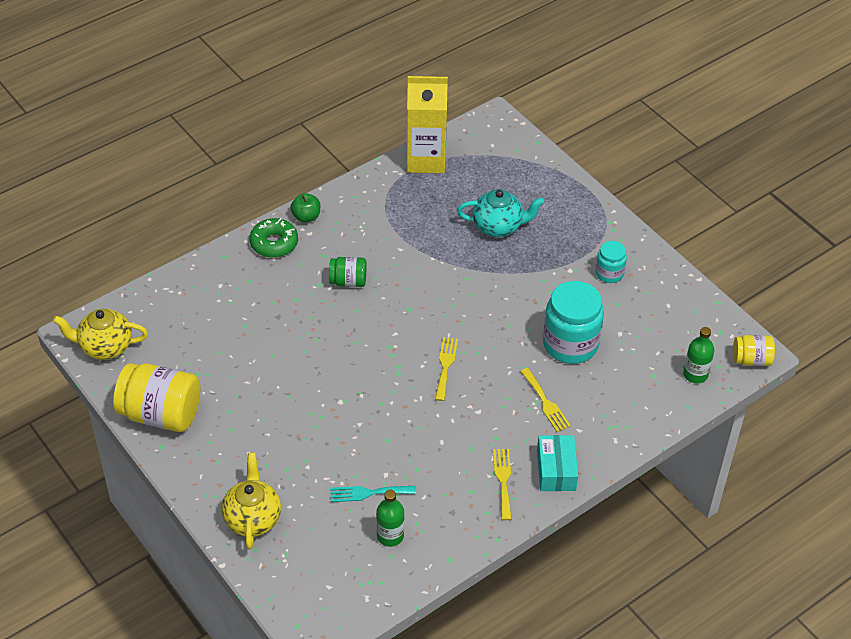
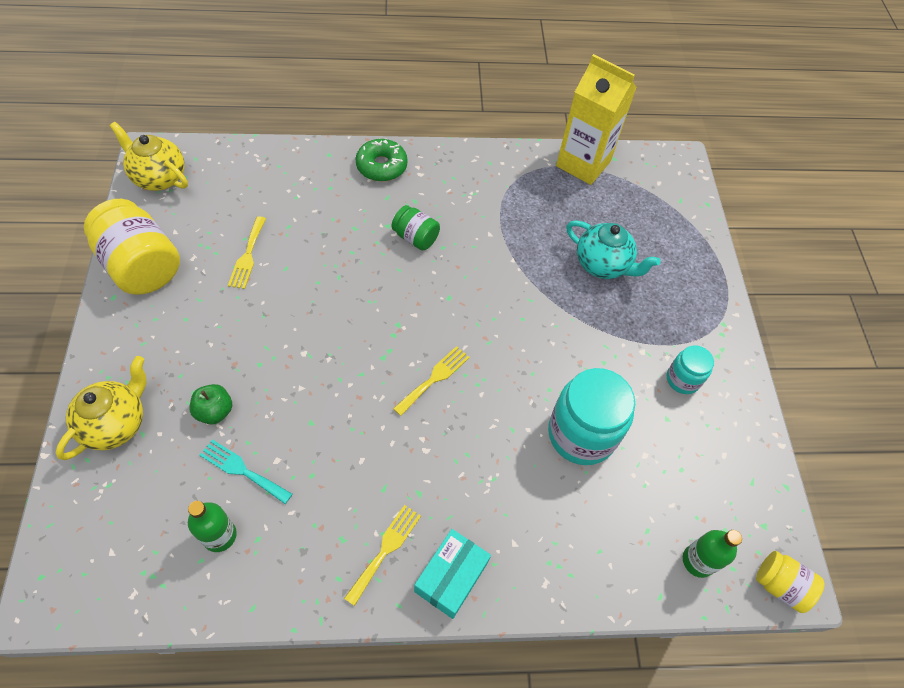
camera: 30 degrees right, 10 degrees up
green apple [290,193,320,223] -> green apple moved to [189,384,232,425]
yellow fork [520,368,571,432] -> yellow fork moved to [228,216,266,289]

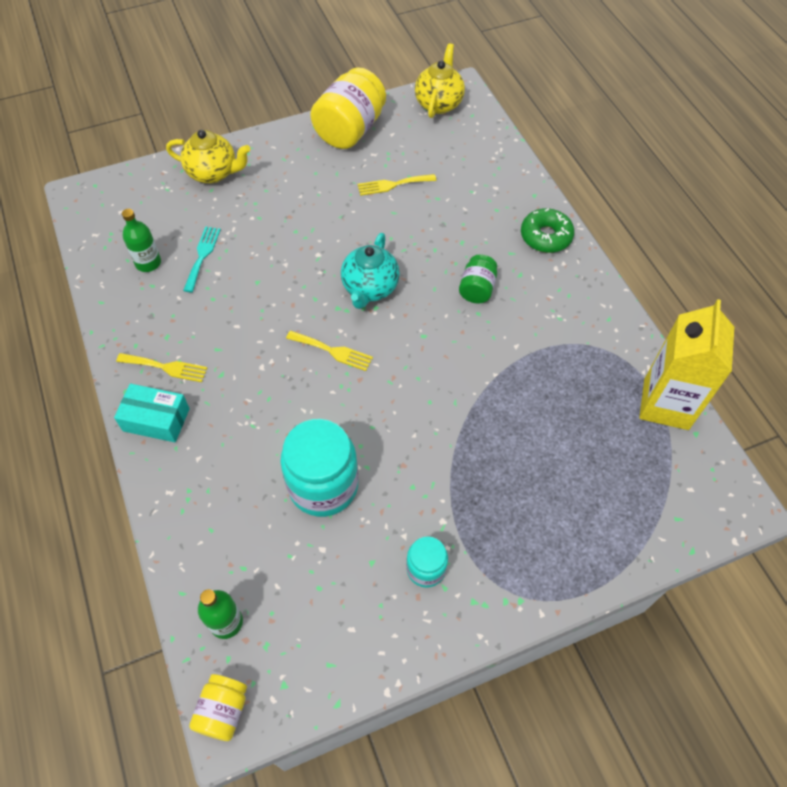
camera: 75 degrees right, 0 degrees up
green apple [189,384,232,425] -> none
turquoise teapot [566,220,661,279] -> turquoise teapot moved to [341,233,400,309]

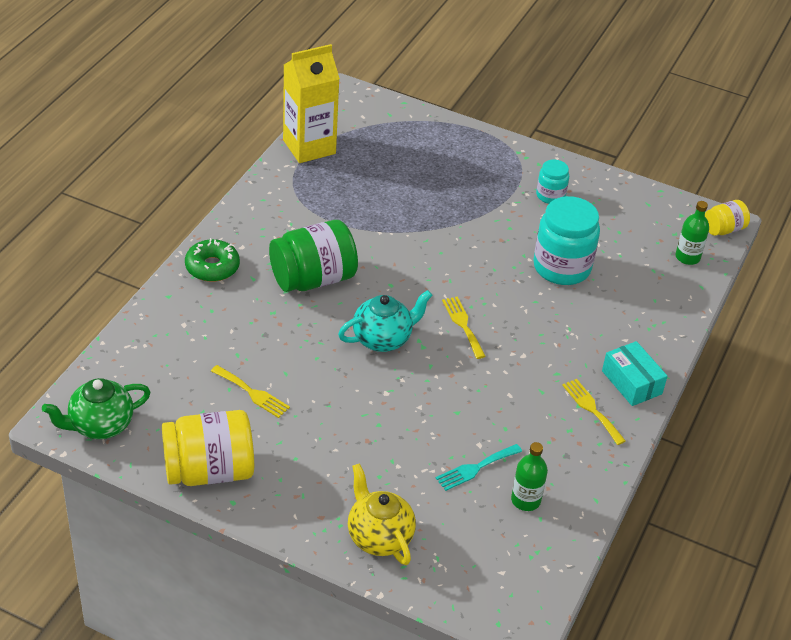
camera: 135 degrees left, 15 degrees down
yellow teapot [415,43,465,118] -> green teapot [42,378,151,439]
green jar [459,254,497,304] -> green jar [269,220,358,292], size x1.88

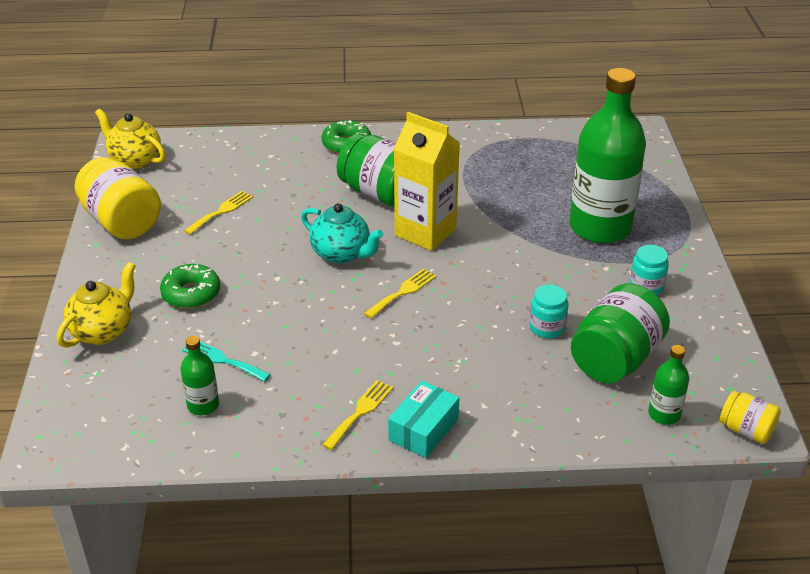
camera: 65 degrees right, 5 degrees down
green teapot [42,378,151,439] -> yellow teapot [95,109,165,169]
yellow fork [211,365,290,418] -> yellow fork turned 150 degrees counterclockwise [184,191,253,235]
yellow carton [283,44,340,163] -> yellow carton moved to [394,112,460,251]
turquoise jar [533,196,600,285] -> turquoise jar [530,284,568,338], size x0.53
none -> green donut [160,264,220,309]
none -> green bottle [569,68,646,244]
none -> green jar [571,283,670,383]

